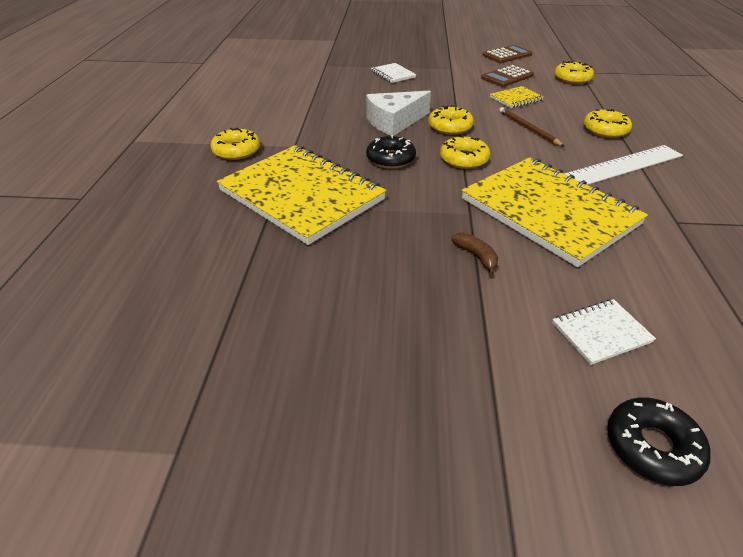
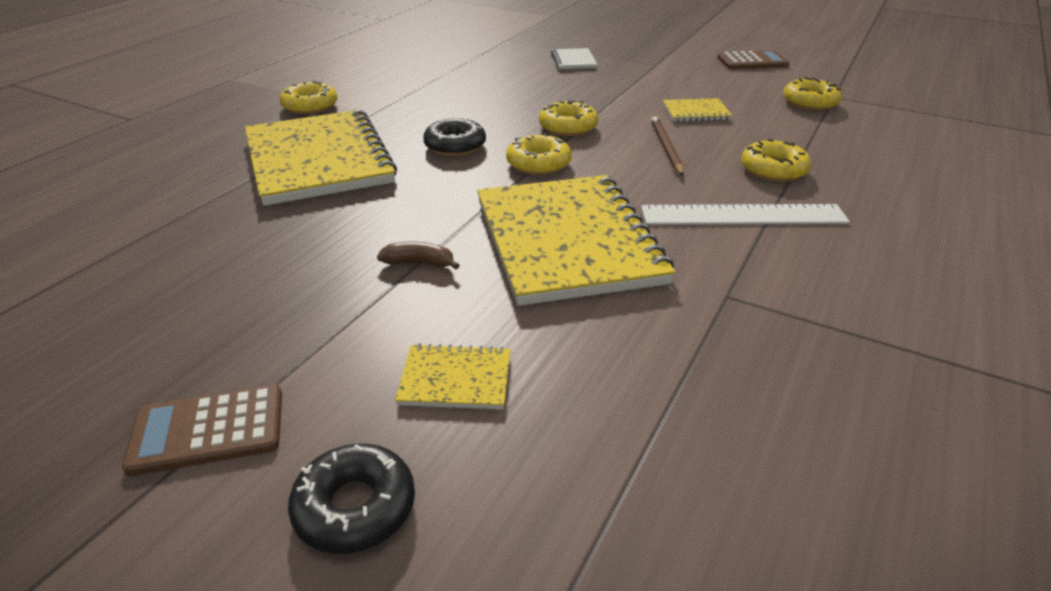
camera: 25 degrees right, 5 degrees down
white cheese [366,91,431,136] -> none
brown banana [451,232,498,275] -> brown banana turned 75 degrees counterclockwise [377,241,460,270]
brown calculator [481,65,534,87] -> brown calculator moved to [122,385,282,476]
white notebook [552,299,656,365] -> yellow notebook [395,343,511,410]

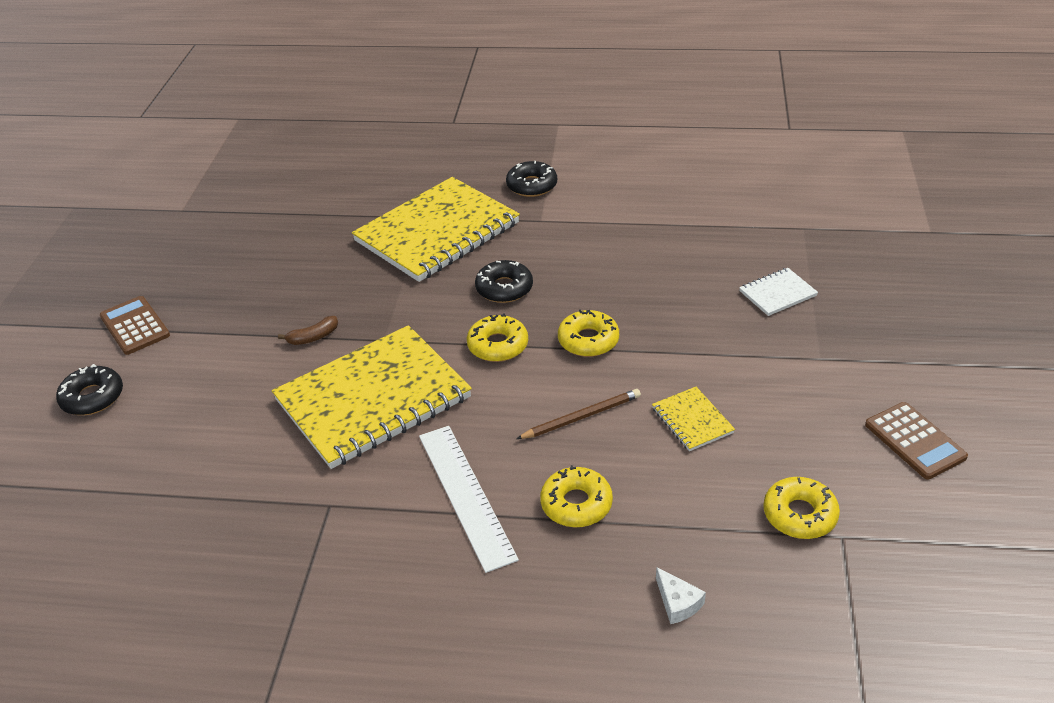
camera: 70 degrees right, 5 degrees up
yellow donut [280,80,337,114] -> black donut [506,161,557,197]
brown banana [377,241,460,270] -> brown banana turned 75 degrees clockwise [278,316,338,345]
yellow notebook [395,343,511,410] -> none
none -> white cheese [656,567,706,624]

